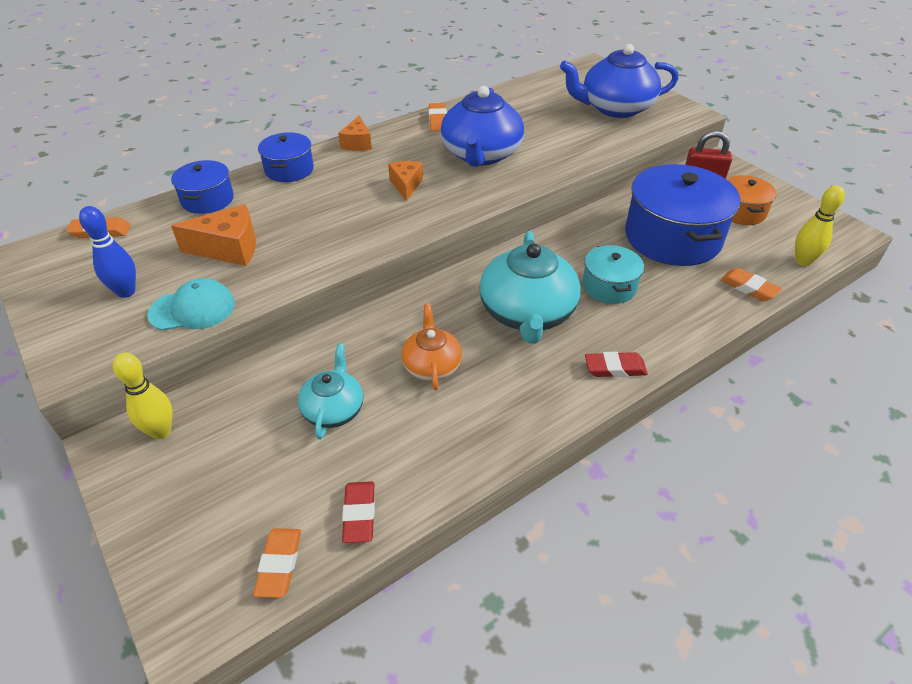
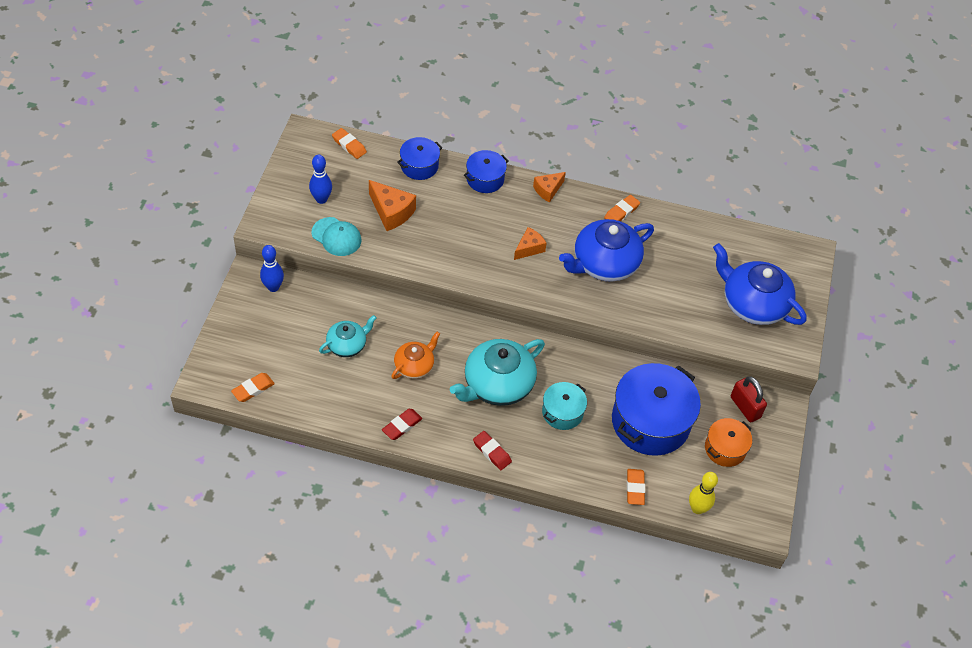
camera: 45 degrees right, 10 degrees up
yellow bowling pin [113,352,173,439] -> blue bowling pin [260,245,284,292]
red eraser [342,481,375,543] -> red eraser moved to [382,409,423,440]

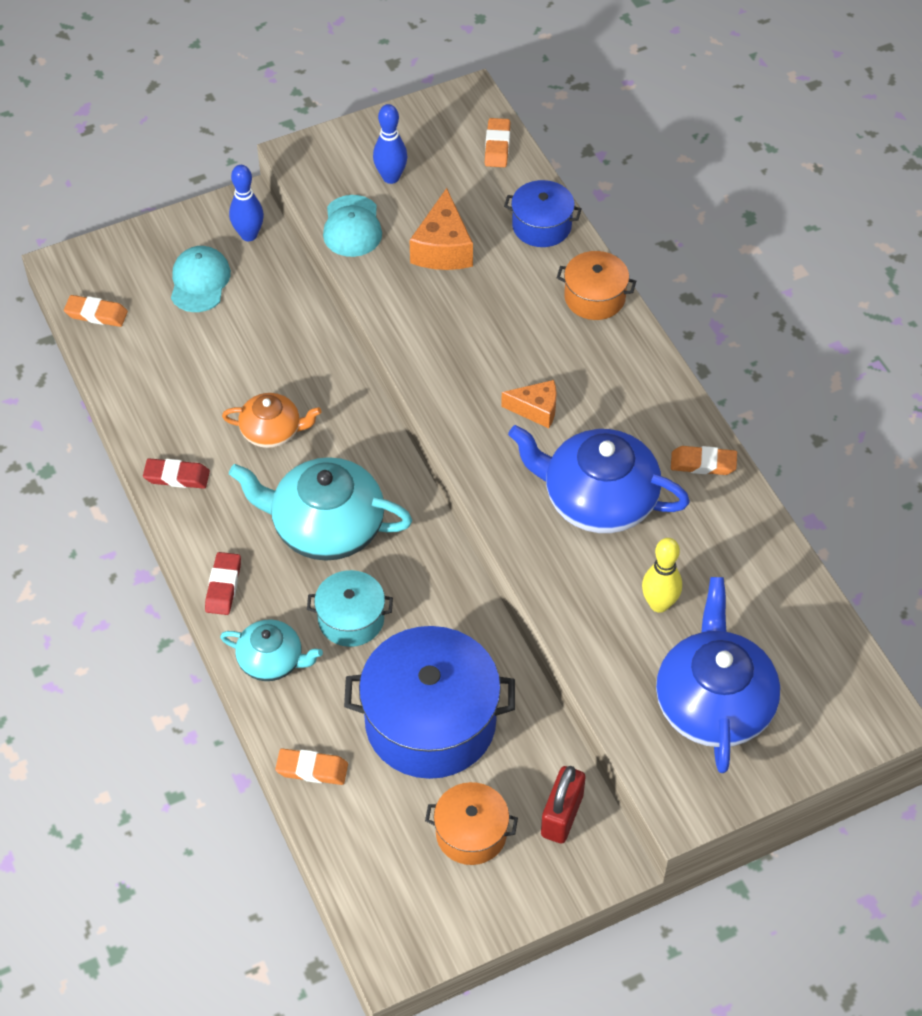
camera: 55 degrees right, 0 degrees up
turquoise teapot [319,315,377,357] -> turquoise teapot moved to [220,619,323,681]
blue pot [464,150,508,193] -> orange pot [557,251,636,320]
orange cheese [533,172,566,203] -> none
orange eraser [627,469,645,505] -> orange eraser turned 45 degrees clockwise [275,748,348,785]
yellow bowling pin [689,472,718,514] -> yellow bowling pin moved to [642,538,682,613]
none -> turquoise cap [171,246,231,312]

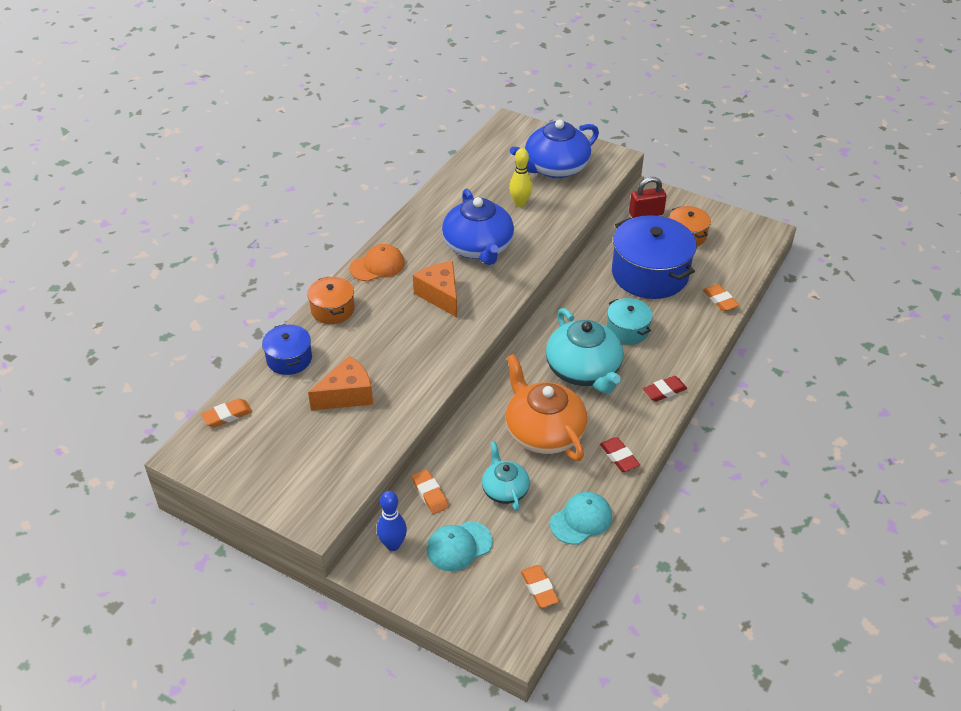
camera: 125 degrees left, 10 degrees down
turquoise teapot [220,619,323,681] -> turquoise teapot moved to [482,441,530,511]
orange teapot [222,393,322,448] -> orange teapot [506,354,587,461], size x1.77
turquoise cap [323,195,382,257] -> turquoise cap moved to [550,492,612,545]
blue bowling pin [373,104,408,184] -> none
orange cheese [501,380,557,428] -> orange cheese [413,261,457,317], size x1.53
orange eraser [671,446,737,475] -> orange eraser moved to [412,469,449,514]
none -> orange cap [350,244,405,281]

